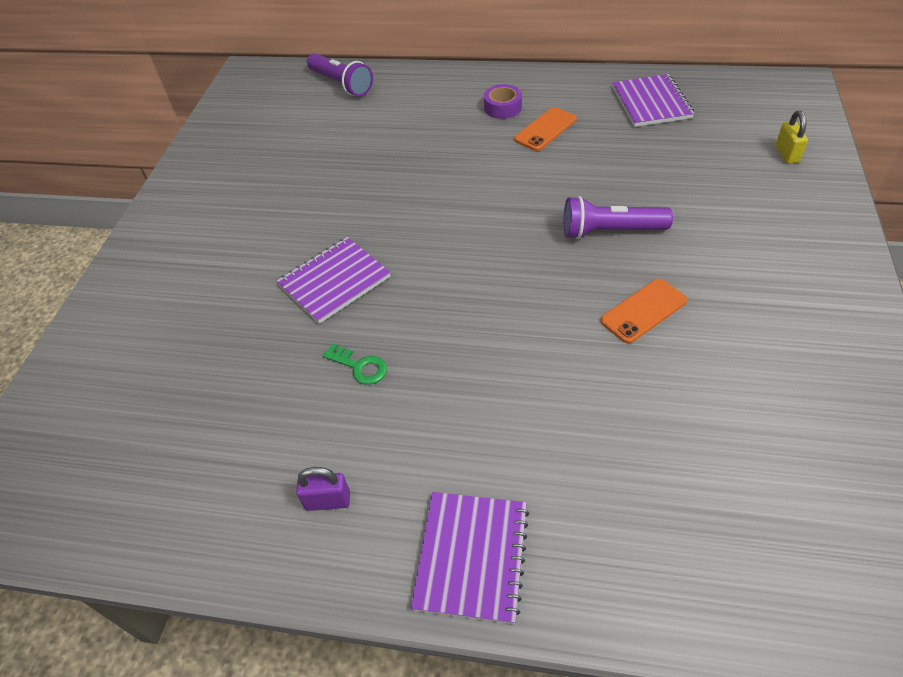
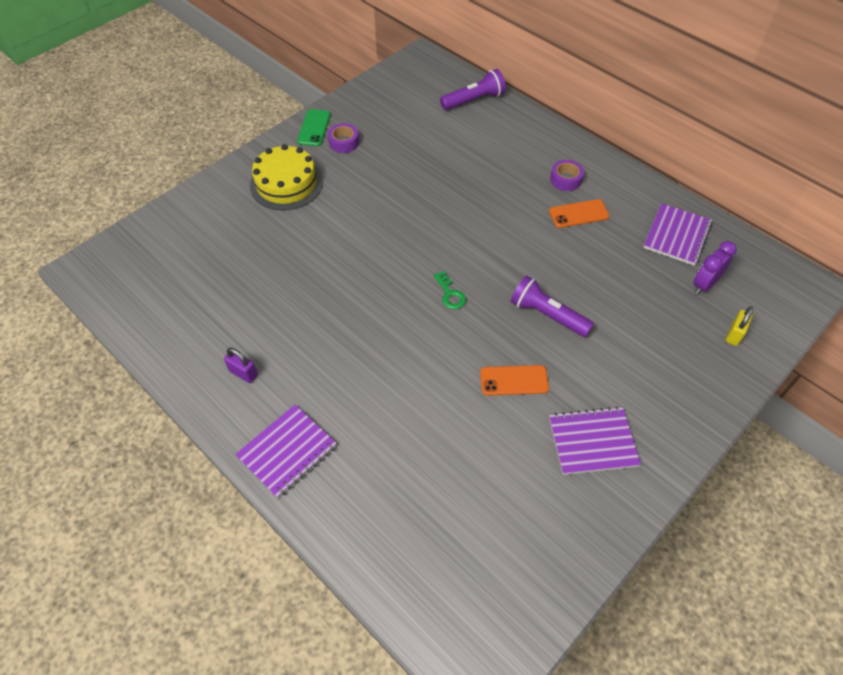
camera: 30 degrees right, 5 degrees up
purple notebook [277,237,391,324] -> purple notebook moved to [549,406,641,475]
purple flashlight [307,53,373,97] -> purple flashlight turned 105 degrees counterclockwise [440,69,506,110]
green key [322,344,387,385] -> green key moved to [433,271,466,309]
none -> yellow cake [250,144,323,210]
none -> green phone [297,109,331,146]
none -> purple tape [328,123,359,153]
none -> purple clock [693,241,737,295]

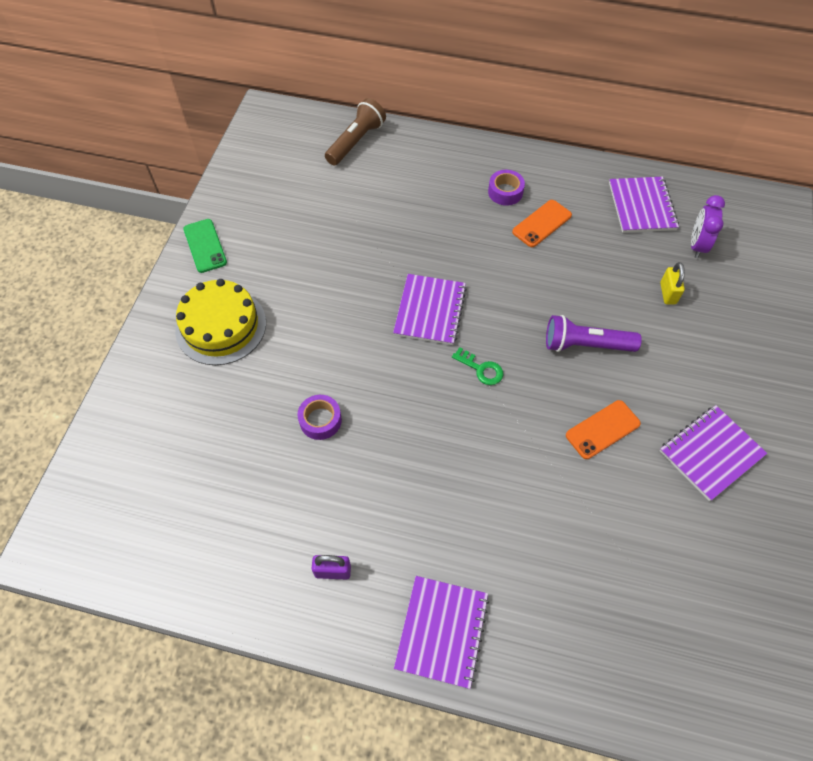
camera: 30 degrees left, 5 degrees up
purple tape [328,123,359,153] -> purple tape moved to [297,395,342,440]
purple flashlight [440,69,506,110] -> brown flashlight [325,98,386,165]
yellow padlock [725,306,753,346] -> yellow padlock moved to [660,262,685,304]
none -> purple notebook [393,274,467,345]

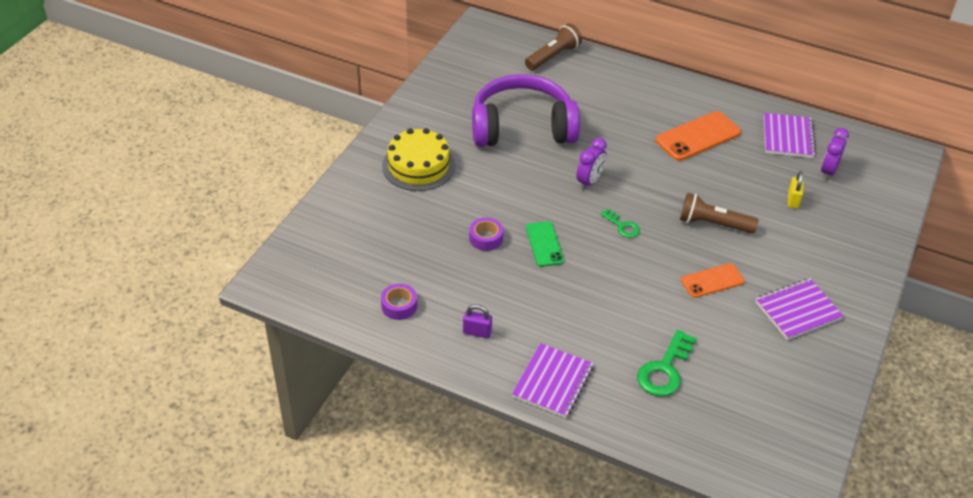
camera: 10 degrees right, 15 degrees down
green phone [183,219,227,273] -> green phone moved to [526,221,564,267]
purple notebook [393,274,467,345] -> purple clock [576,138,607,190]
purple tape [488,170,525,206] -> purple tape moved to [381,284,417,320]
orange phone [512,200,572,247] -> orange phone [655,111,741,161], size x1.58
purple flashlight [546,315,642,352] -> brown flashlight [680,193,758,233]
none -> purple headphones [472,74,580,147]
none -> green key [637,330,697,397]

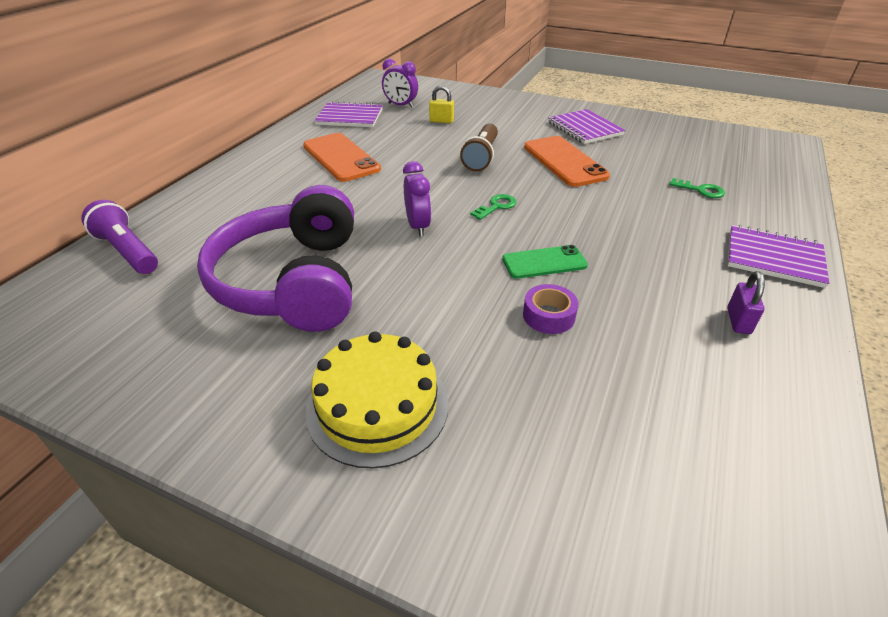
camera: 90 degrees left, 5 degrees down
purple tape [381,284,417,320] -> none
brown flashlight [525,23,582,70] -> purple flashlight [81,200,158,274]
purple clock [576,138,607,190] -> purple clock turned 45 degrees clockwise [403,161,431,236]
green key [637,330,697,397] -> green key [669,178,725,198], size x0.58
orange phone [681,263,745,298] -> orange phone [524,136,610,187], size x1.58

